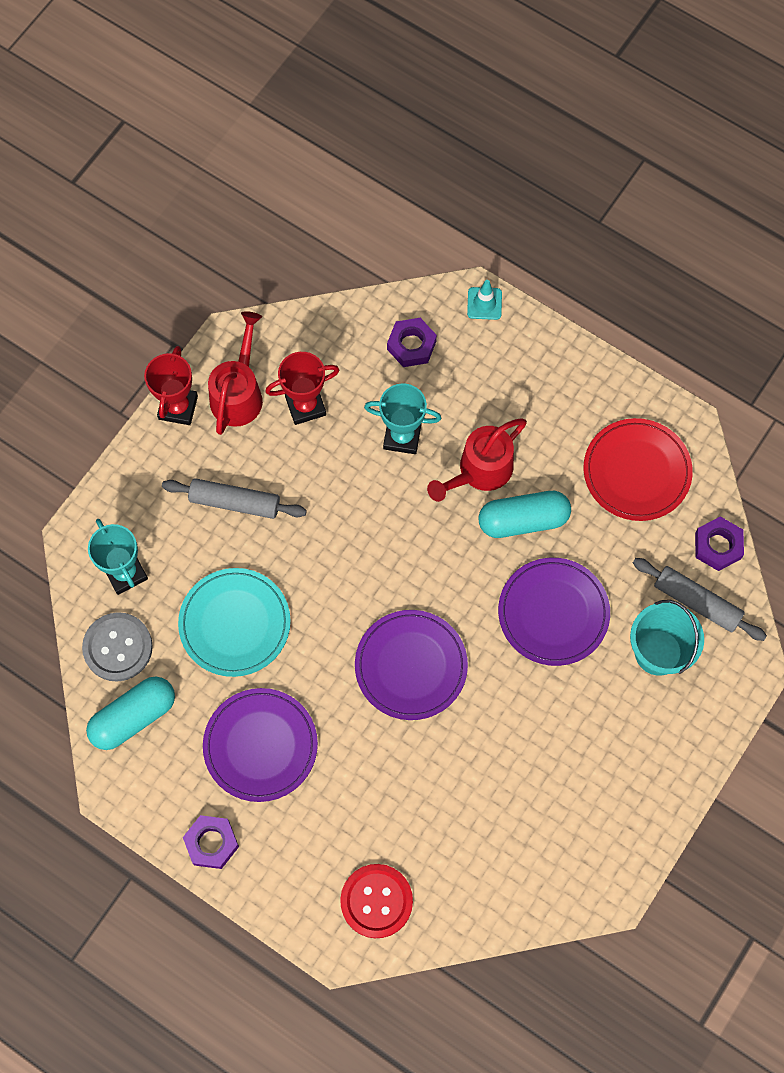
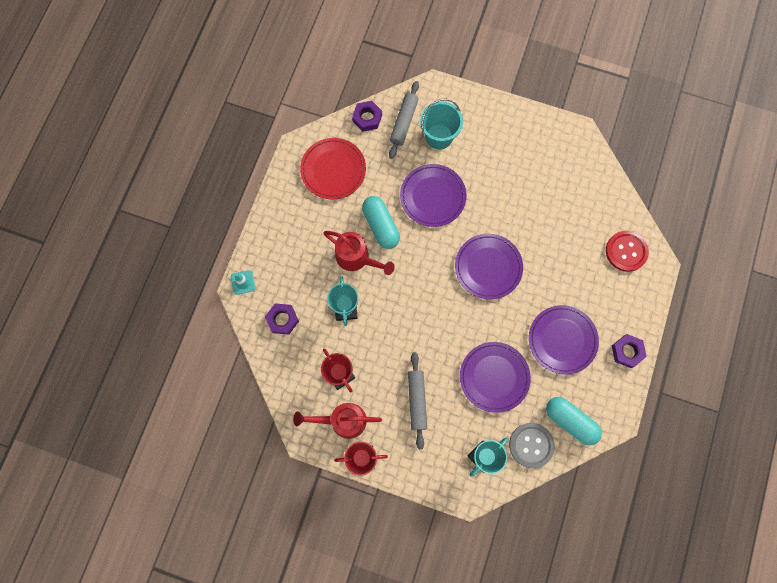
camera: 105 degrees left, 5 degrees up
turquoise plate [178,568,291,677] -> purple plate [460,342,531,413]

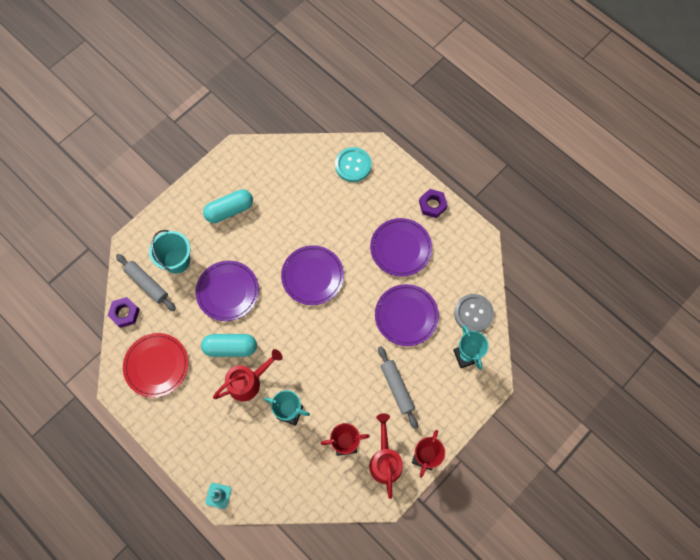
camera: 65 degrees left, 5 degrees down
purple nut [265,303,299,335] -> none
red watering can [293,403,382,439] -> red watering can turned 150 degrees clockwise [369,414,403,499]
grey rolling pin [408,352,427,450] -> grey rolling pin turned 45 degrees clockwise [378,346,418,429]
turquoise capsule [546,397,602,446] -> turquoise capsule moved to [203,189,253,223]
red button [606,231,649,272] -> turquoise button [335,147,372,182]

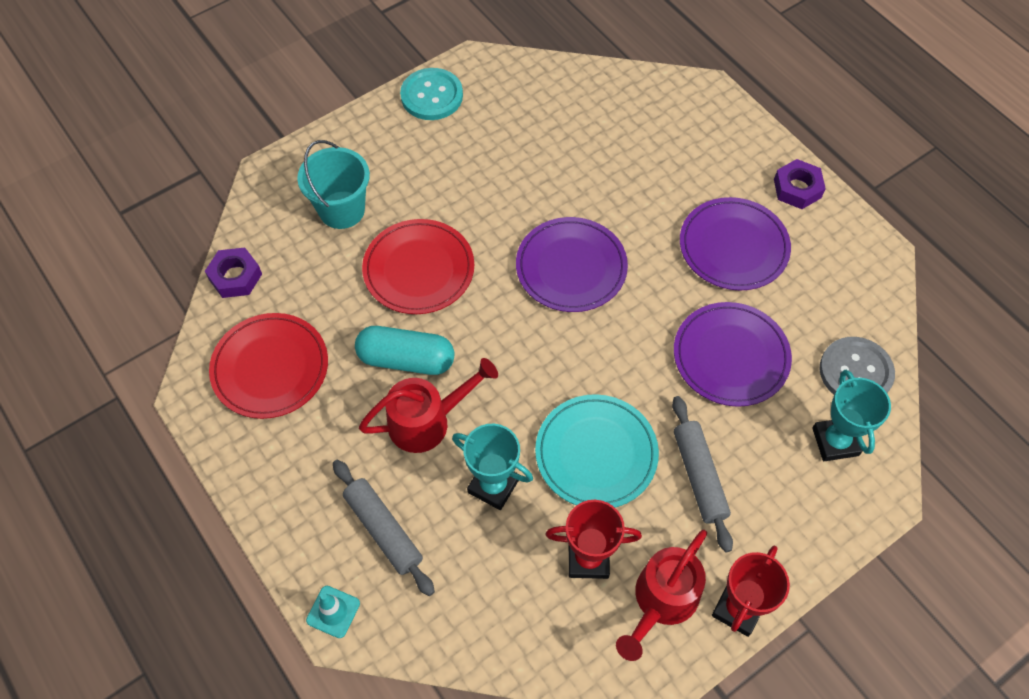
camera: 10 degrees right, 10 degrees down
grey rolling pin [116,254,176,311] -> grey rolling pin moved to [333,460,435,596]
purple plate [195,261,259,321] -> red plate [362,219,474,314]
turquoise capsule [203,189,253,223] -> none
turquoise button [335,147,372,182] -> turquoise button moved to [400,68,463,120]
red watering can [369,414,403,499] -> red watering can turned 150 degrees counterclockwise [616,530,707,661]
none -> turquoise plate [535,394,659,507]

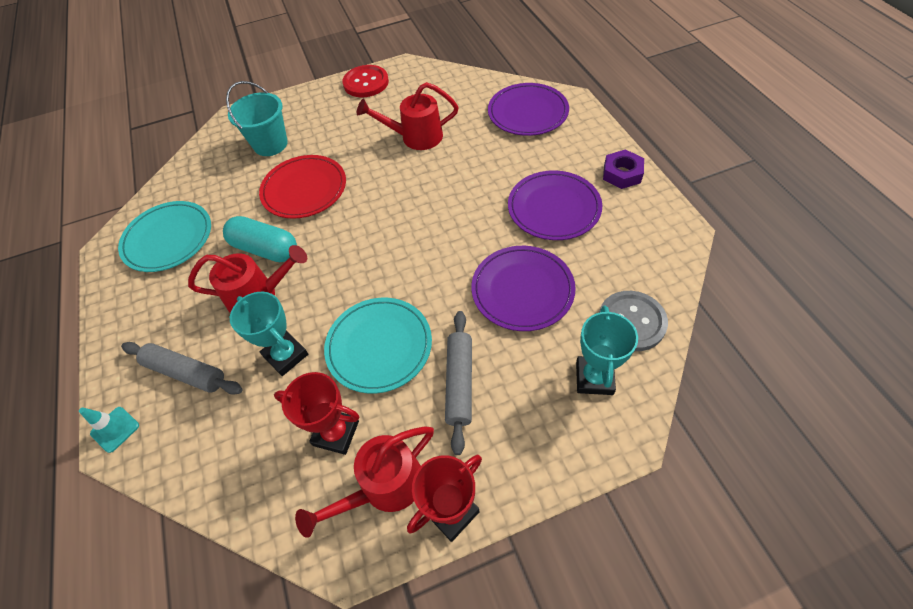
camera: 20 degrees right, 5 degrees down
purple nut [205,247,262,298] -> none
red plate [209,313,328,419] -> turquoise plate [118,201,211,272]
grey rolling pin [333,460,435,596] -> grey rolling pin turned 45 degrees counterclockwise [121,342,243,395]
turquoise button [400,68,463,120] -> red button [342,65,389,97]
purple plate [516,217,628,312] -> purple plate moved to [488,83,569,136]
none -> red watering can [357,82,459,150]

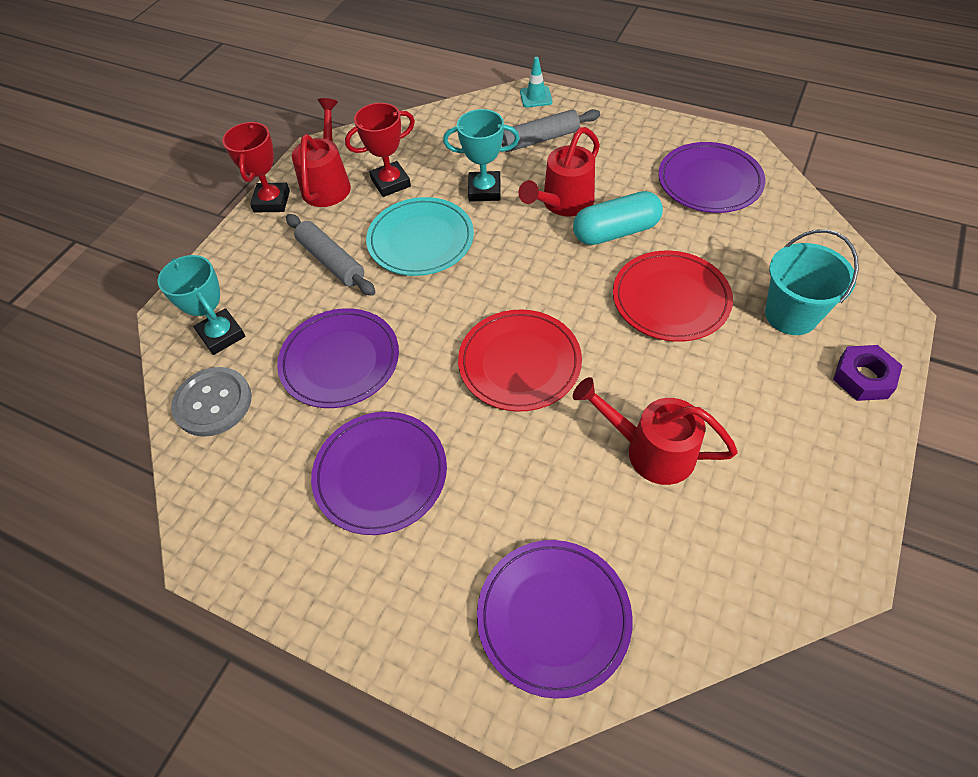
camera: 135 degrees right, 0 degrees up
turquoise plate [118,201,211,272] -> purple plate [658,142,765,213]
red button [342,65,389,97] -> none
red watering can [357,82,459,150] -> red watering can turned 105 degrees counterclockwise [573,377,738,485]
purple nut [603,149,644,189] -> purple nut moved to [833,345,903,401]
none -> red plate [458,309,582,412]

